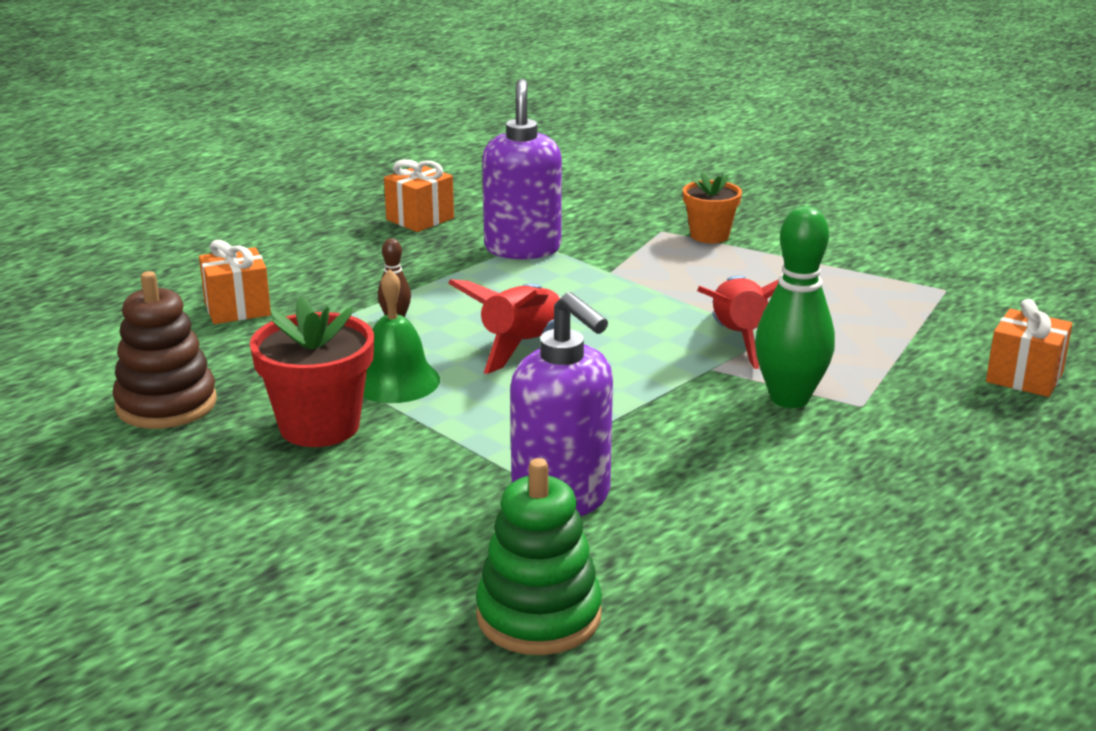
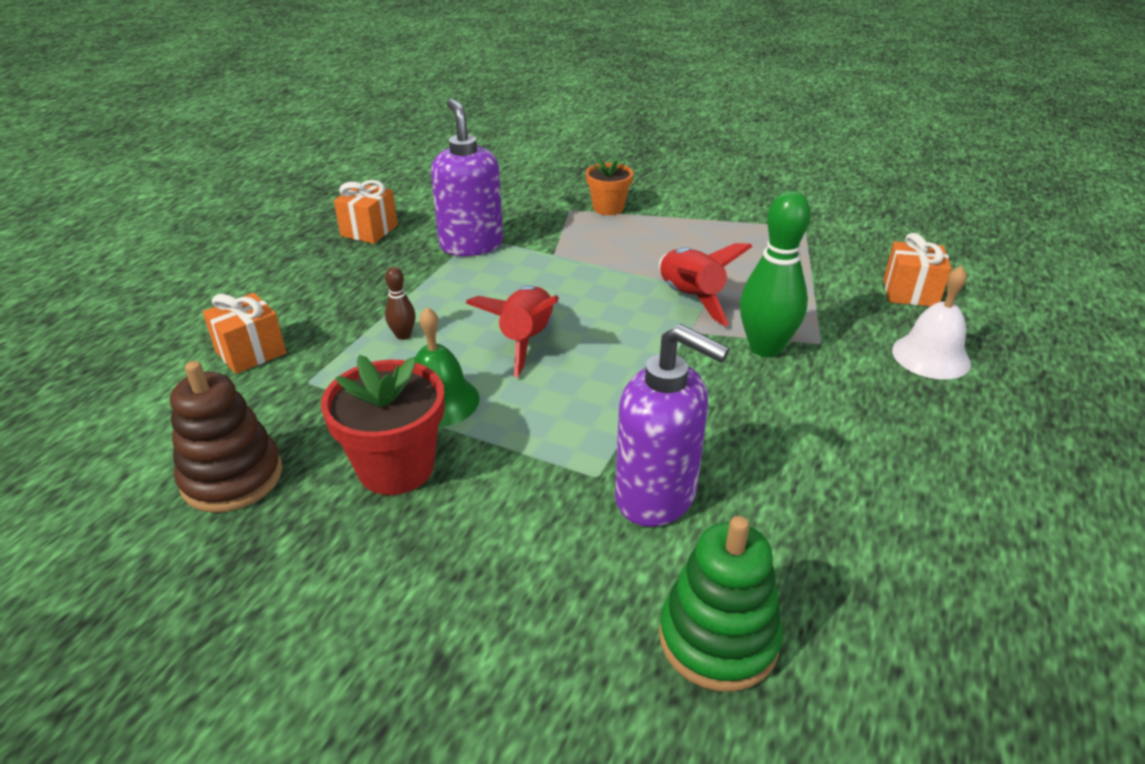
camera: 20 degrees left, 10 degrees up
none -> white bell [892,265,971,380]

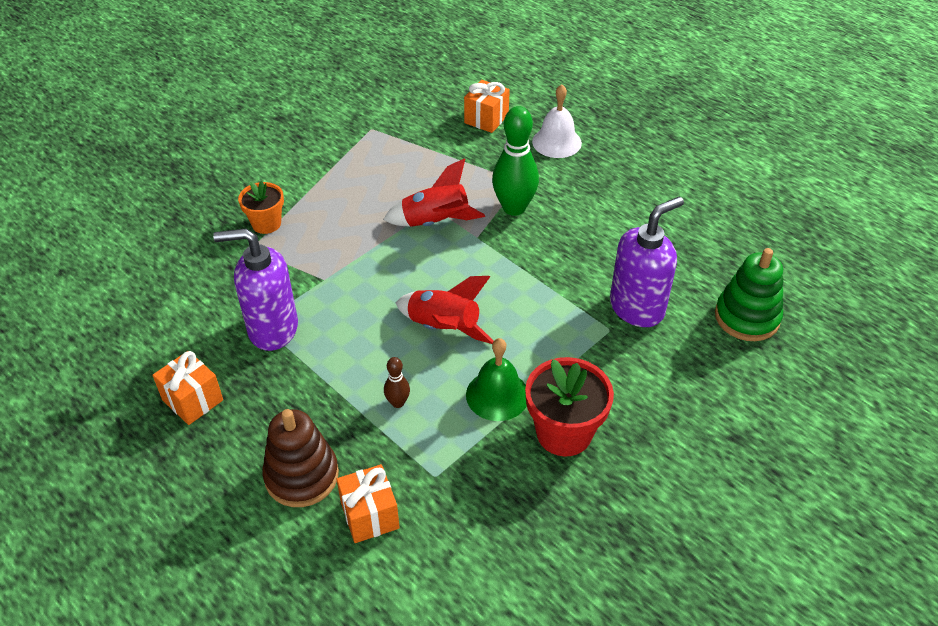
camera: 70 degrees left, 10 degrees up
brown stacking toy [170,361,282,513] -> brown stacking toy moved to [262,409,339,507]

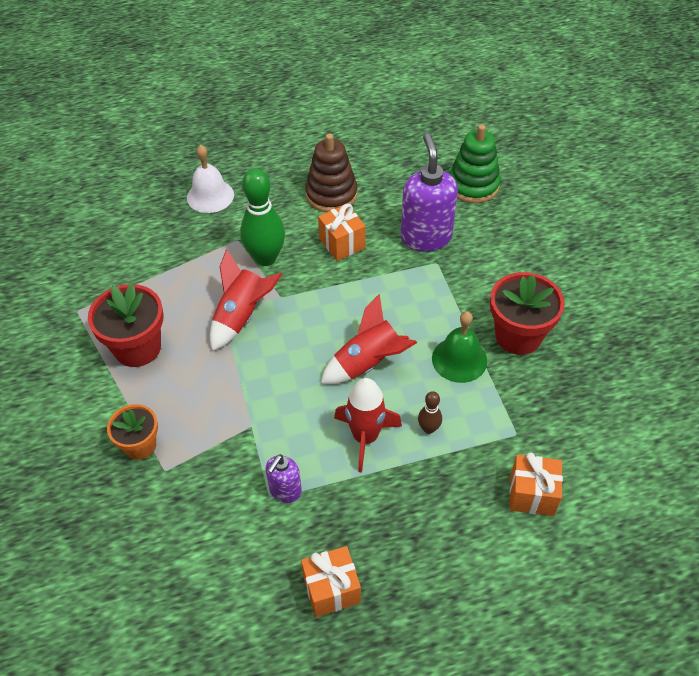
camera: 60 degrees left, 5 degrees up
purple soap dispenser [213,228,298,351] -> purple soap dispenser [266,454,302,503], size x0.54
brown stacking toy [262,409,339,507] -> brown stacking toy moved to [305,134,357,212]
orange gift [464,80,510,133] -> orange gift moved to [318,204,366,261]
none -> red flower pot [88,283,164,367]
none -> red rocket [334,378,402,473]

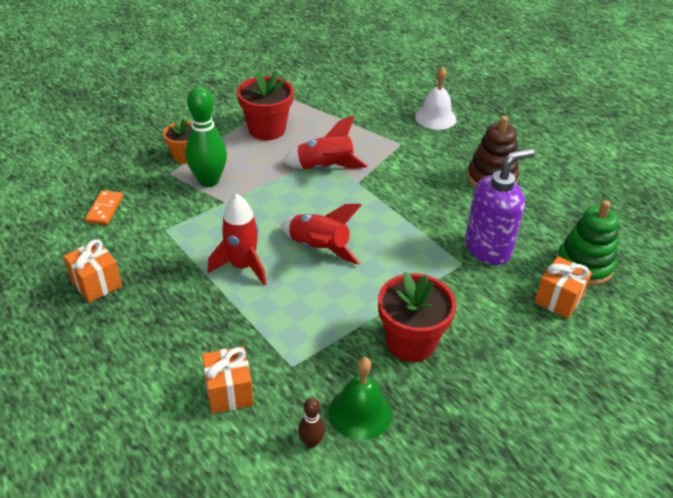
camera: 65 degrees right, 10 degrees down
green bowling pin [240,168,285,266] -> green bowling pin moved to [185,87,227,187]
purple soap dispenser [266,454,302,503] -> none
orange gift [318,204,366,261] -> orange gift moved to [534,256,592,319]
brown bowling pin [418,391,442,434] -> brown bowling pin moved to [298,398,325,448]
green bell [432,311,487,383] -> green bell moved to [329,357,392,440]
none -> orange domino [85,190,123,225]

